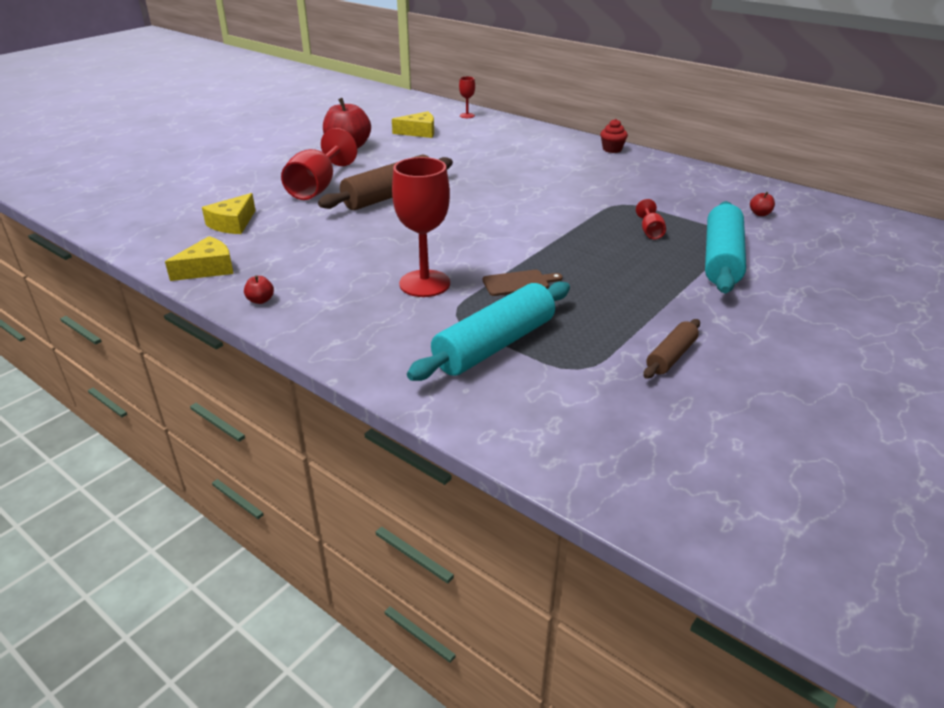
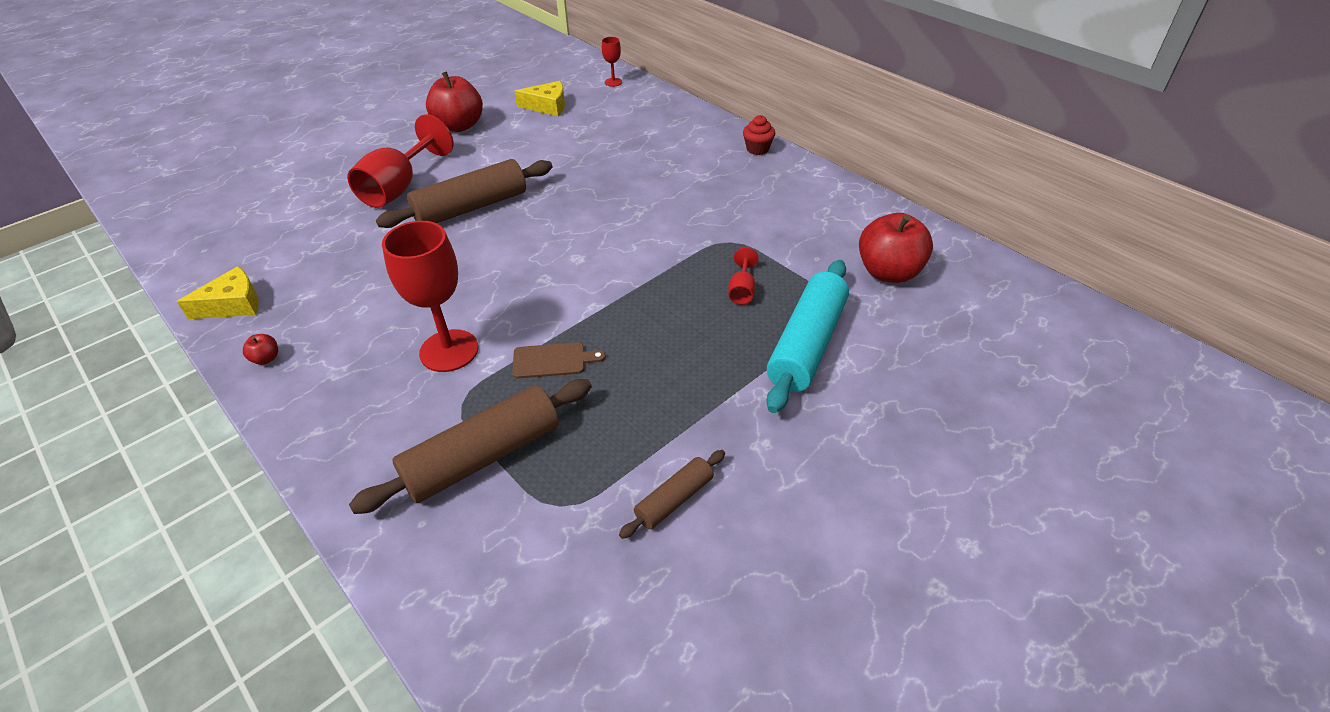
camera: 10 degrees right, 10 degrees up
yellow cheese [202,193,256,234] -> none
turquoise rolling pin [407,281,570,381] -> brown rolling pin [349,379,592,514]
red apple [750,192,775,216] -> red apple [859,213,933,283], size x2.42

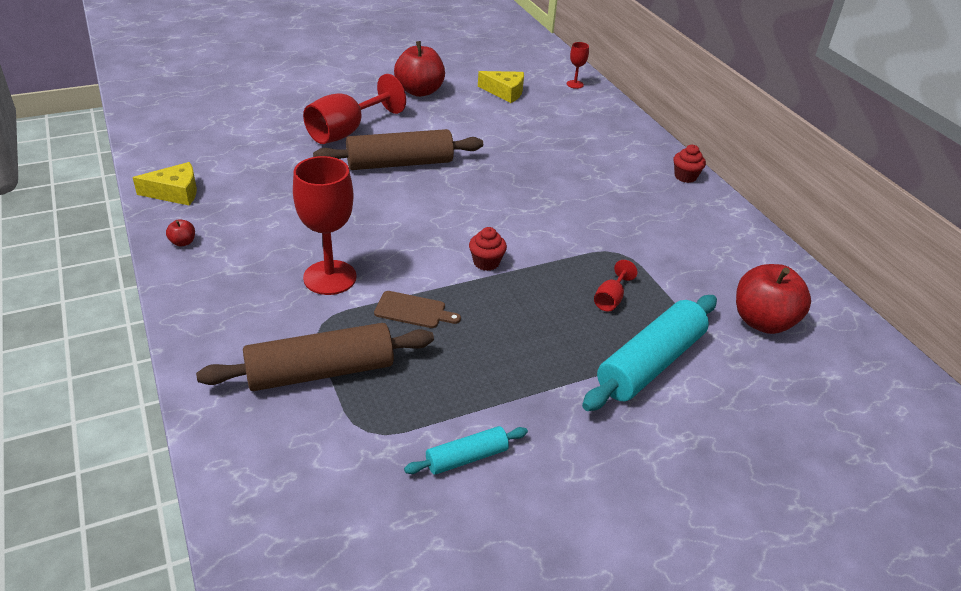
camera: 15 degrees right, 5 degrees down
brown rolling pin [619,450,725,539] -> turquoise rolling pin [404,426,528,475]
none -> red cupcake [469,227,507,271]

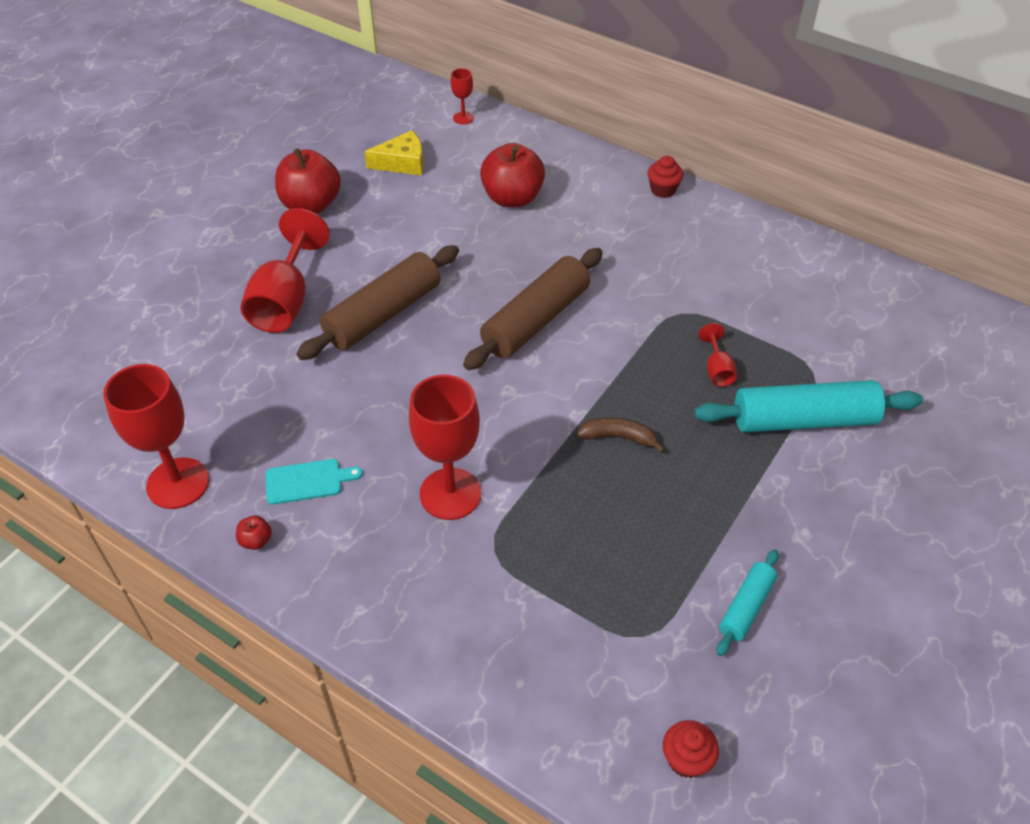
camera: 30 degrees left, 10 degrees up
yellow cheese [132,162,197,205] -> red goblet [103,364,209,509]
brown rolling pin [196,323,434,391] -> brown rolling pin moved to [463,248,603,370]
brown cutting board [374,291,461,328] -> none
red cupcake [469,227,507,271] -> red cupcake moved to [663,720,719,778]
turquoise rolling pin [582,295,717,411] -> turquoise rolling pin turned 75 degrees clockwise [694,380,923,433]
red apple [736,264,811,334] -> red apple moved to [480,143,545,208]
none -> turquoise cutting board [265,459,363,505]
none -> brown banana [577,417,665,453]

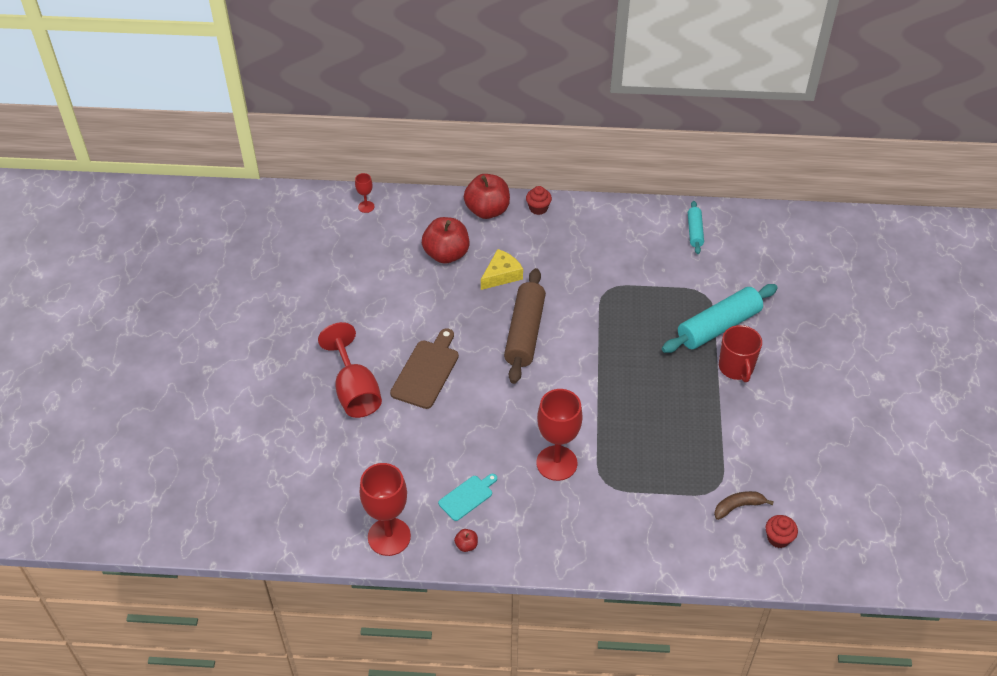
camera: 30 degrees left, 0 degrees up
red apple [275,148,341,214] -> red apple moved to [464,174,510,219]
brown rolling pin [297,245,459,360] -> brown cutting board [390,328,459,409]
yellow cheese [364,130,423,175] -> yellow cheese moved to [481,249,523,290]
brown banana [577,417,665,453] -> brown banana moved to [714,491,774,520]
red goblet [698,323,737,387] -> none
turquoise rolling pin [717,549,779,656] -> turquoise rolling pin moved to [688,201,704,254]
none -> red mug [719,325,762,382]

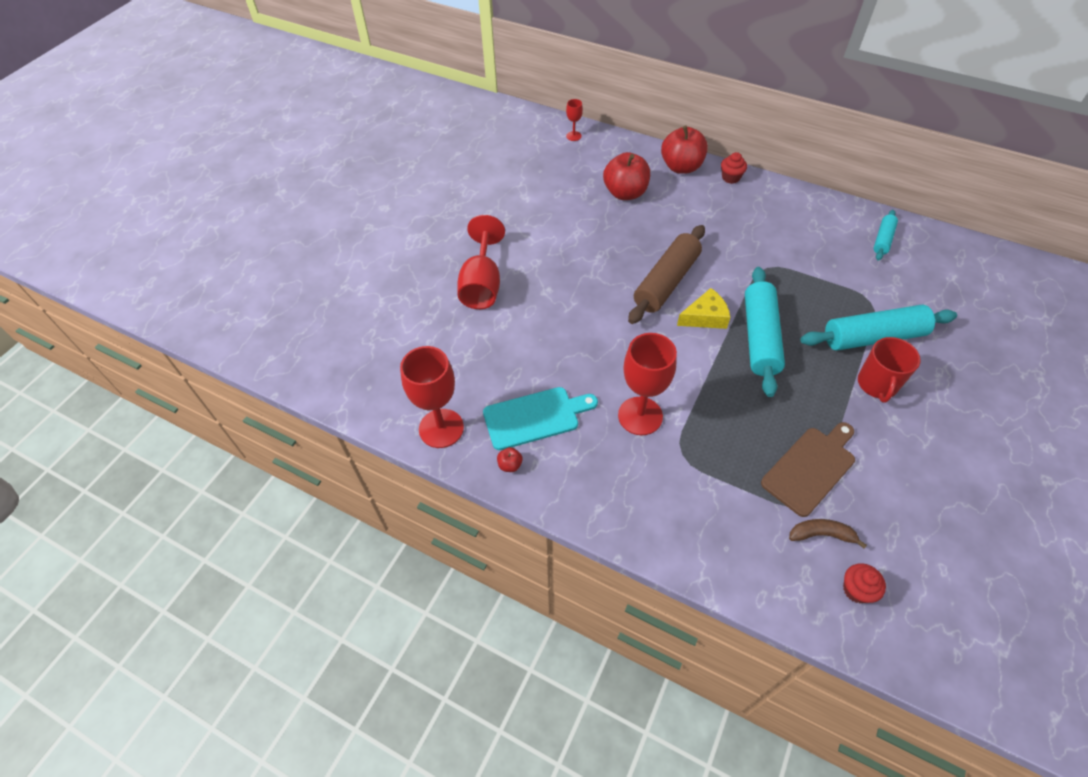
camera: 25 degrees right, 5 degrees up
brown cutting board [390,328,459,409] -> brown cutting board moved to [761,422,855,517]
turquoise cutting board [438,474,497,521] -> turquoise cutting board [483,387,598,450], size x1.65
yellow cheese [481,249,523,290] -> yellow cheese moved to [677,288,730,329]
none -> turquoise rolling pin [745,267,785,397]

